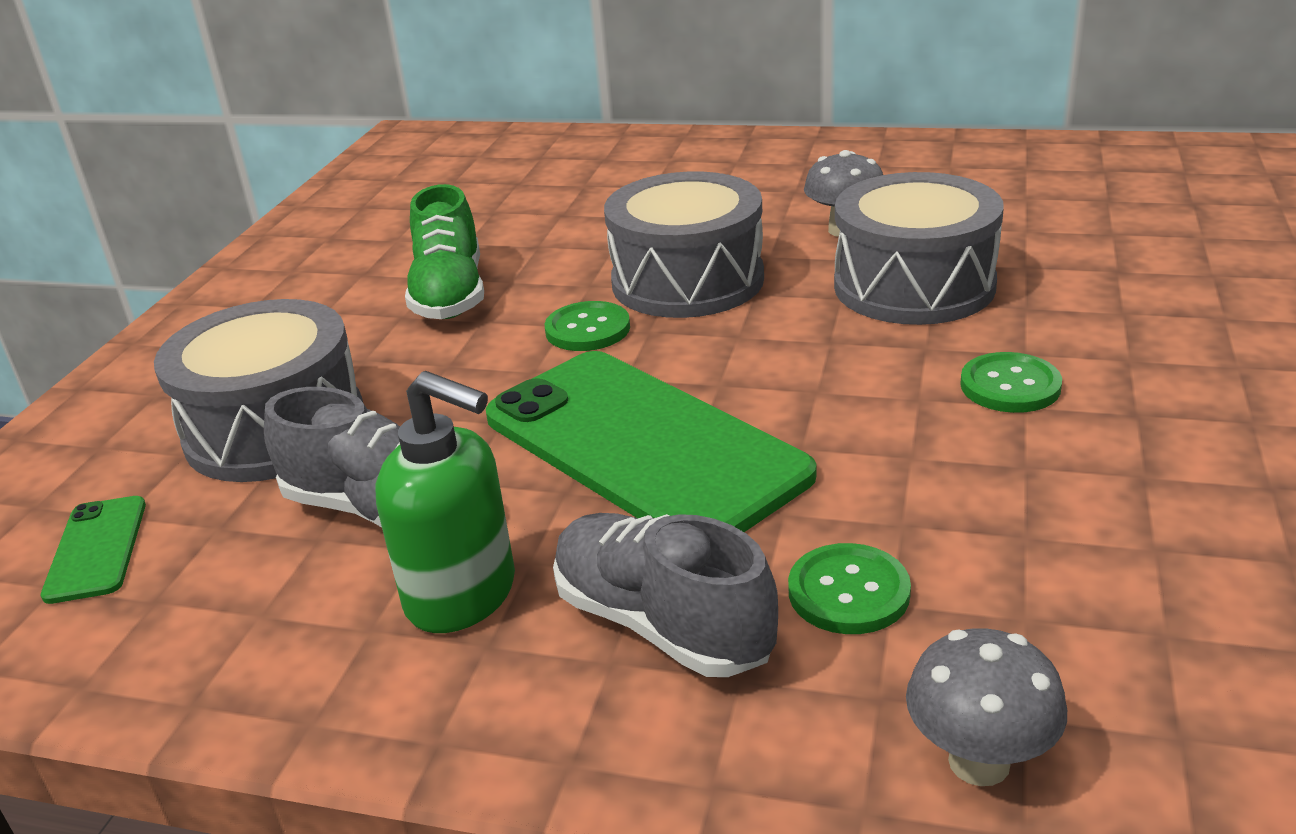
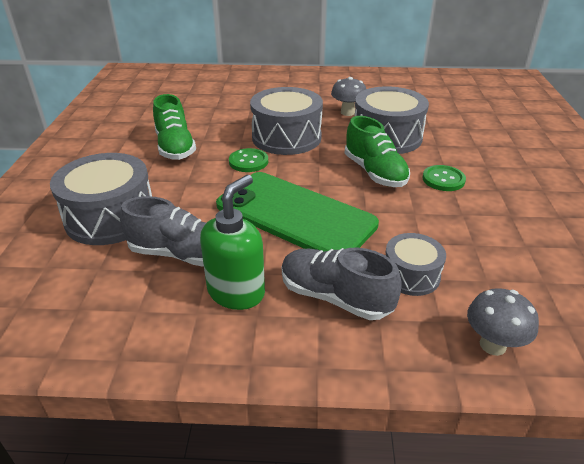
camera: 15 degrees left, 5 degrees up
green phone [41,496,146,604] -> none
green soap dispenser [376,371,515,633] -> green soap dispenser turned 75 degrees counterclockwise [200,175,265,310]
green button [788,543,911,634] -> grey drum [385,233,446,296]
none -> green shoe [345,116,410,187]

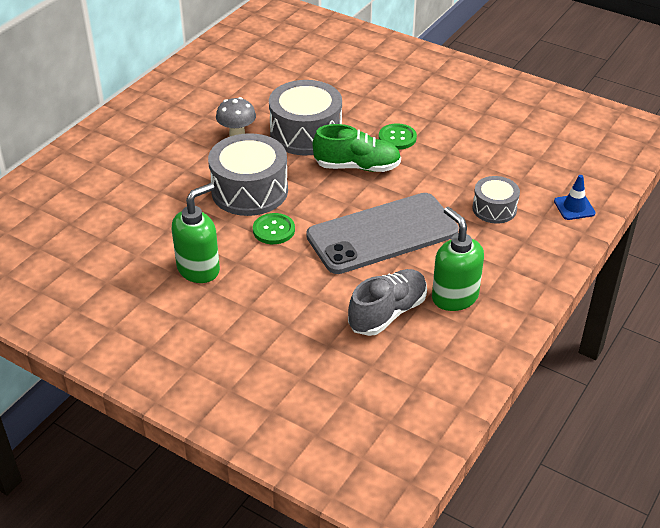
camera: 60 degrees left, 5 degrees up
grey drum [50,153,152,245] -> none
green shoe [153,94,196,160] -> green soap dispenser [172,183,220,283]
green phone [216,172,379,252] -> grey phone [306,193,459,274]
grey shoe [282,248,402,320] -> none
grey mushroom [467,288,539,356] -> blue traffic cone [554,175,596,220]

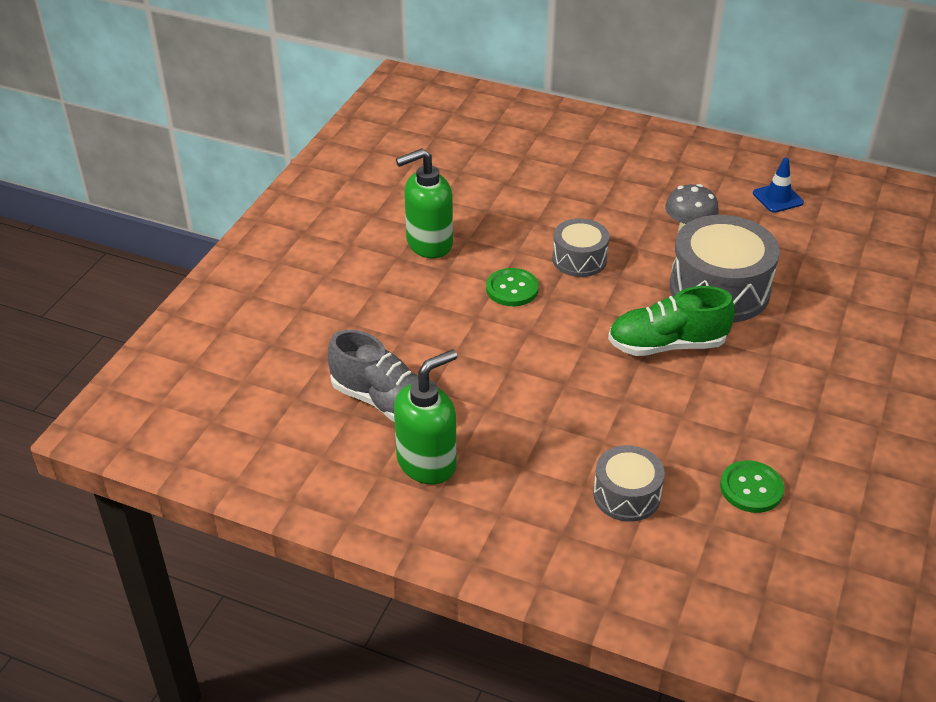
camera: 80 degrees right, 0 degrees up
green soap dispenser [172,183,220,283] -> green soap dispenser turned 120 degrees clockwise [396,148,453,258]
grey drum [208,133,288,216] -> grey drum [552,218,609,277], size x0.57
grey phone [306,193,459,274] -> none
green shoe [313,124,401,172] -> green shoe turned 90 degrees clockwise [608,286,735,356]
green button [379,123,417,150] -> green button moved to [720,461,784,513]
blue traffic cone [554,175,596,220] -> blue traffic cone moved to [753,158,804,213]

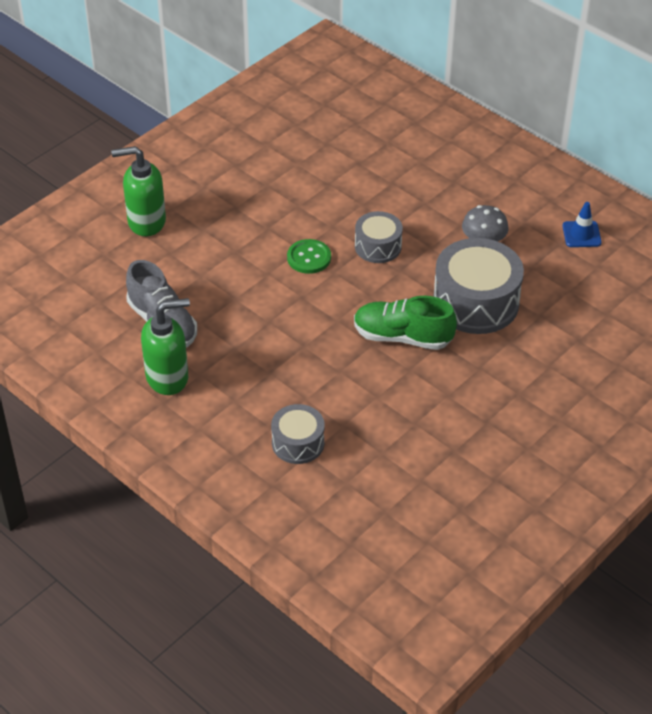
camera: 20 degrees right, 5 degrees up
green soap dispenser [396,148,453,258] -> green soap dispenser moved to [111,146,166,236]
green button [720,461,784,513] -> none

